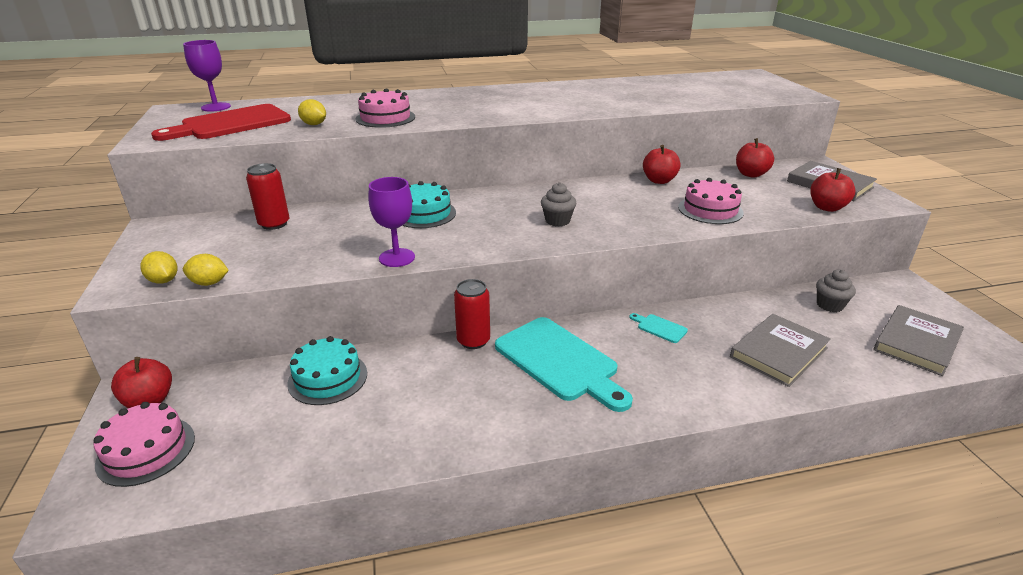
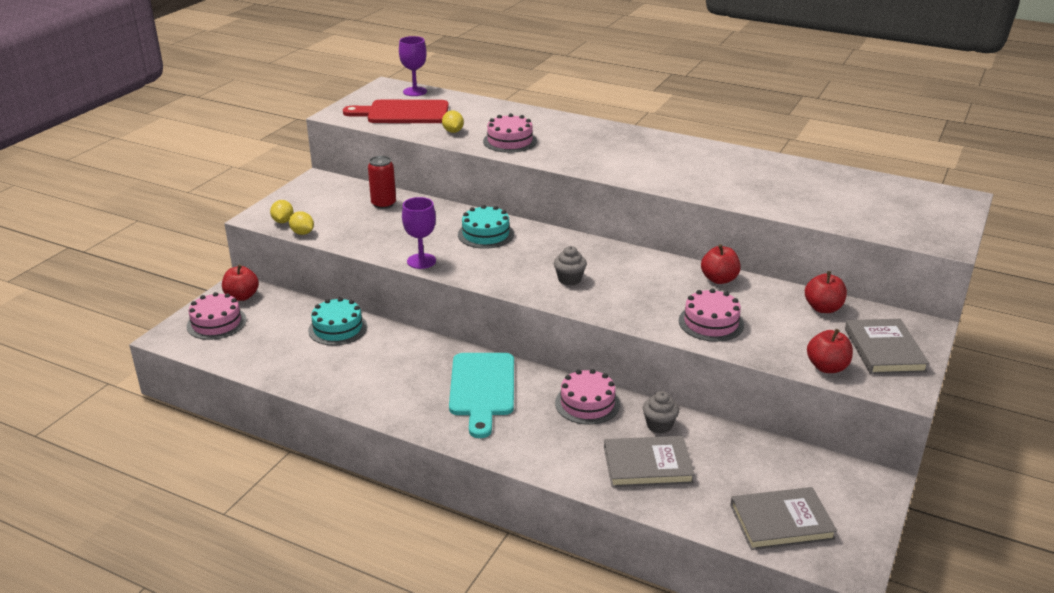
camera: 40 degrees right, 0 degrees up
red can [454,279,490,349] -> none
turquoise cutting board [630,313,688,343] -> pink cake [555,369,620,425]
grey cupcake [816,269,856,312] -> grey cupcake moved to [643,391,679,434]

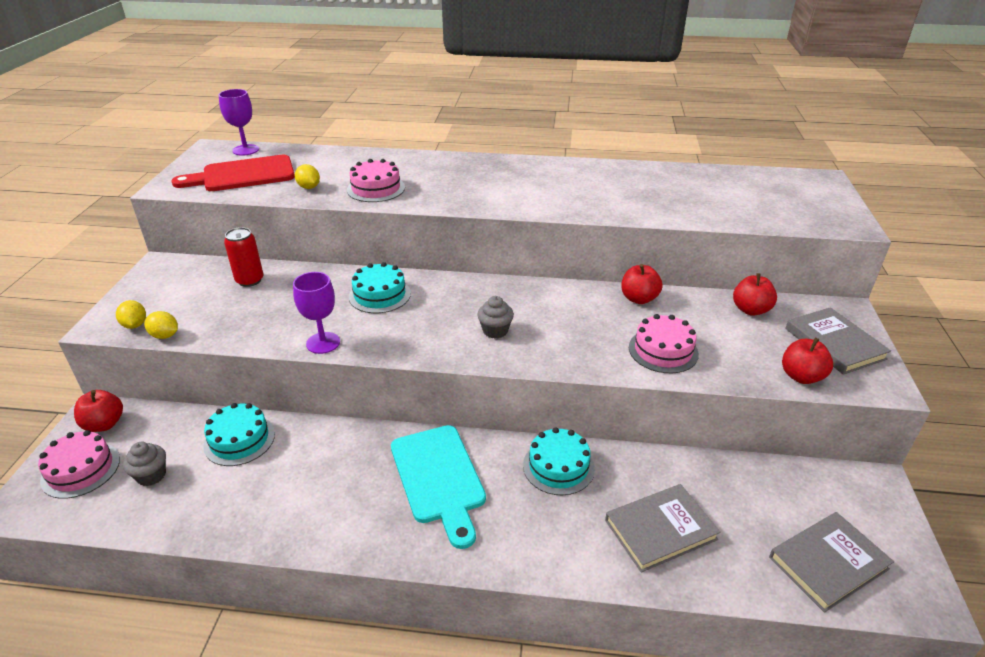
camera: 20 degrees left, 5 degrees up
pink cake [555,369,620,425] -> turquoise cake [523,427,595,495]
grey cupcake [643,391,679,434] -> grey cupcake moved to [123,442,166,486]

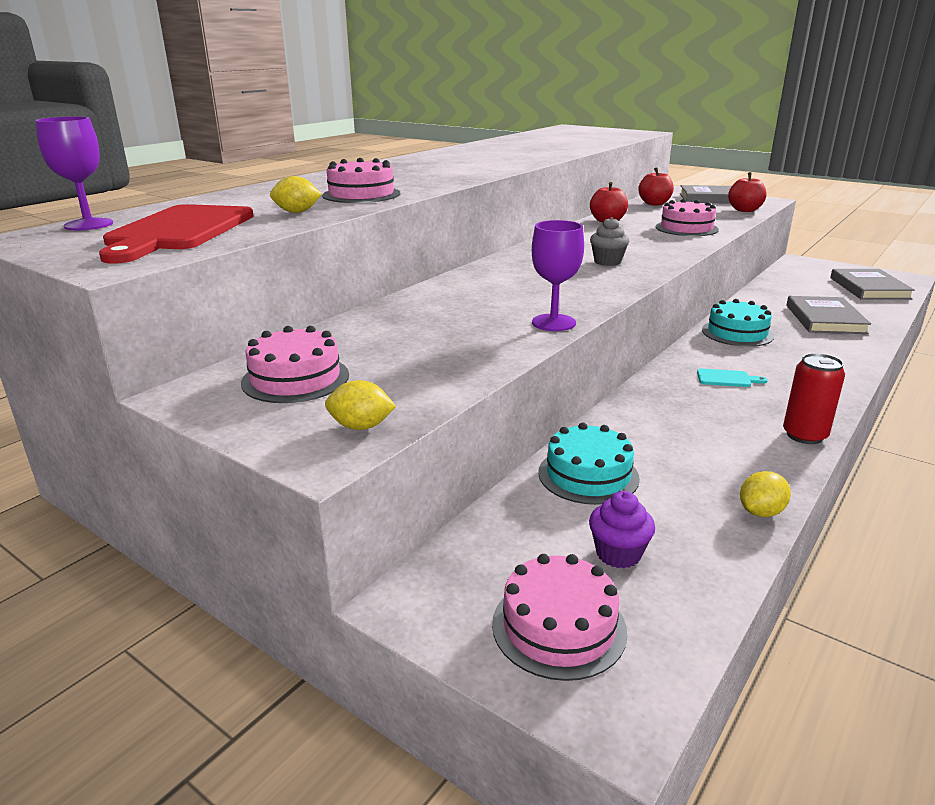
camera: 60 degrees left, 10 degrees down
red apple [74,390,123,432] -> none
grey cupcake [123,442,166,486] -> purple cupcake [589,491,655,568]
yellow lemon [144,311,178,339] -> yellow lemon moved to [740,471,791,517]
red can [224,227,263,287] -> red can moved to [783,353,845,444]
turquoise cake [349,262,411,313] -> none
turquoise cutting board [391,425,486,549] -> turquoise cutting board [697,369,768,387], size x0.41
none -> pink cake [241,326,349,403]

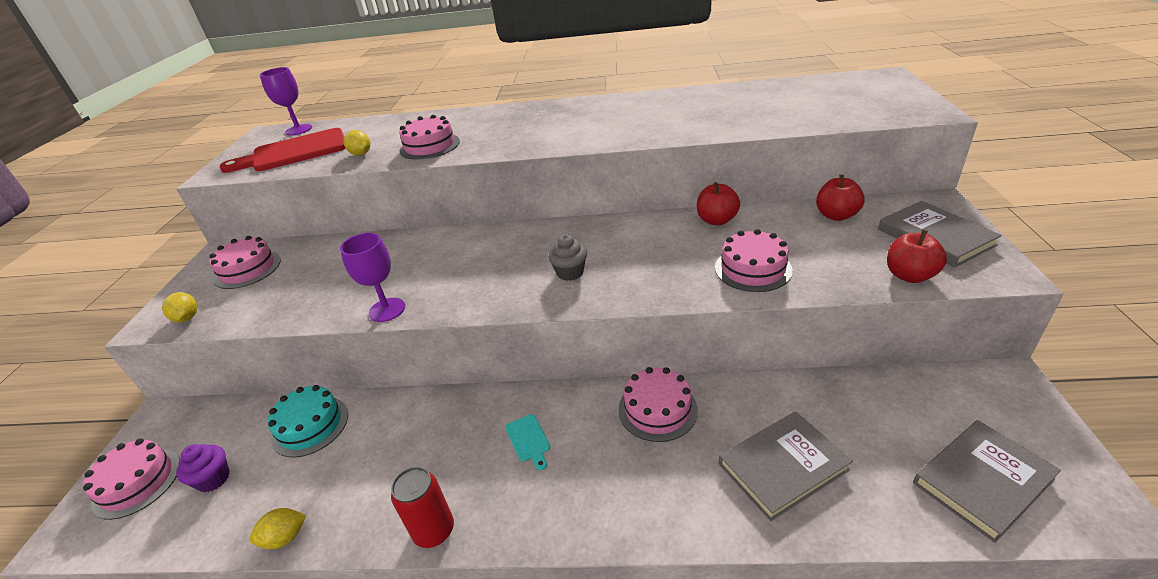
camera: 60 degrees right, 10 degrees up
turquoise cake [702,299,774,347] -> pink cake [619,367,698,442]
yellow lemon [740,471,791,517] -> yellow lemon turned 45 degrees counterclockwise [249,508,306,549]

